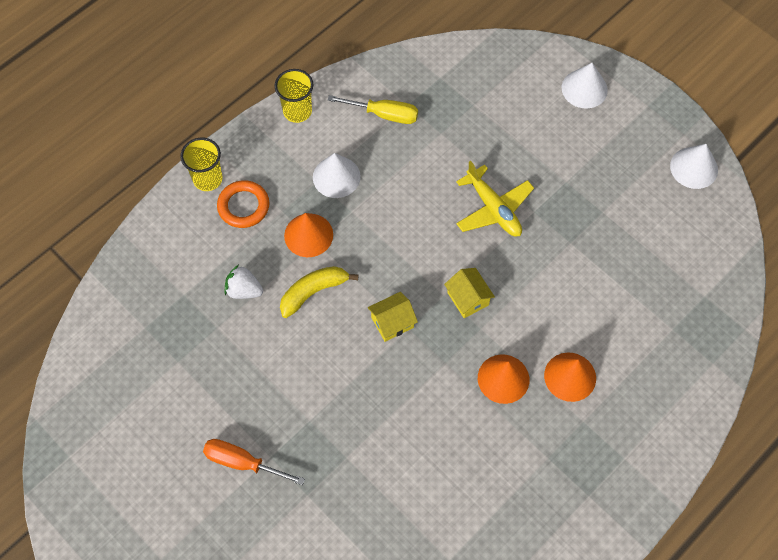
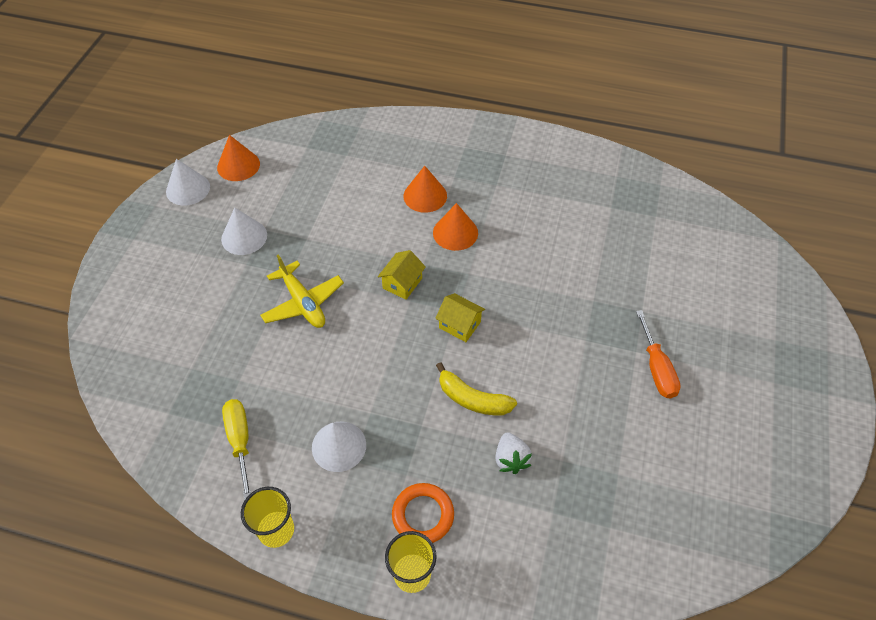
camera: 120 degrees left, 10 degrees down
orange cone [284,213,333,257] -> orange cone moved to [217,135,260,181]
yellow plane [456,160,534,237] -> yellow plane turned 120 degrees clockwise [260,254,344,328]
white cone [562,63,608,109] -> white cone moved to [221,207,267,255]

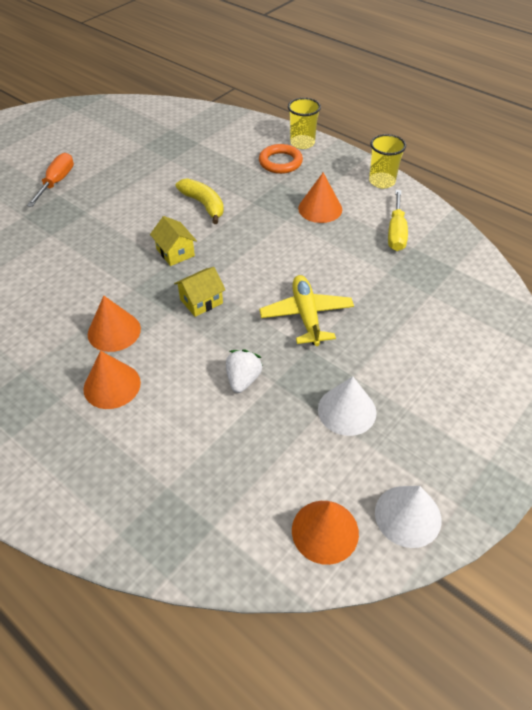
camera: 155 degrees left, 5 degrees down
white cone [312,422,366,472] -> orange cone [298,173,342,223]
white strawberry [495,432,532,474] -> white strawberry moved to [226,349,262,393]

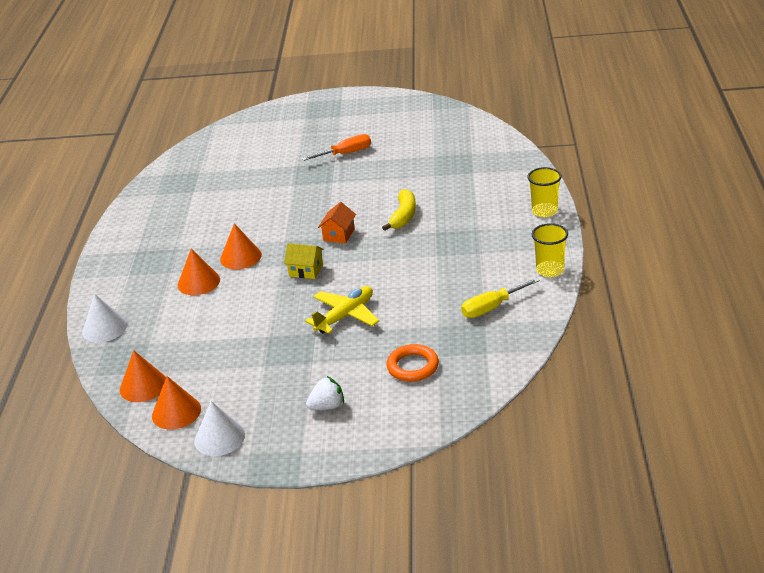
camera: 55 degrees right, 15 degrees down
yellow house [150,216,197,266] -> orange house [318,202,356,244]
white strawberry [226,349,262,393] -> white strawberry moved to [306,376,344,410]
orange ring [259,144,303,174] -> orange ring moved to [386,344,439,382]
orange cone [298,173,342,223] -> orange cone moved to [120,350,166,402]
white cone [318,376,377,436] -> white cone moved to [82,294,127,343]

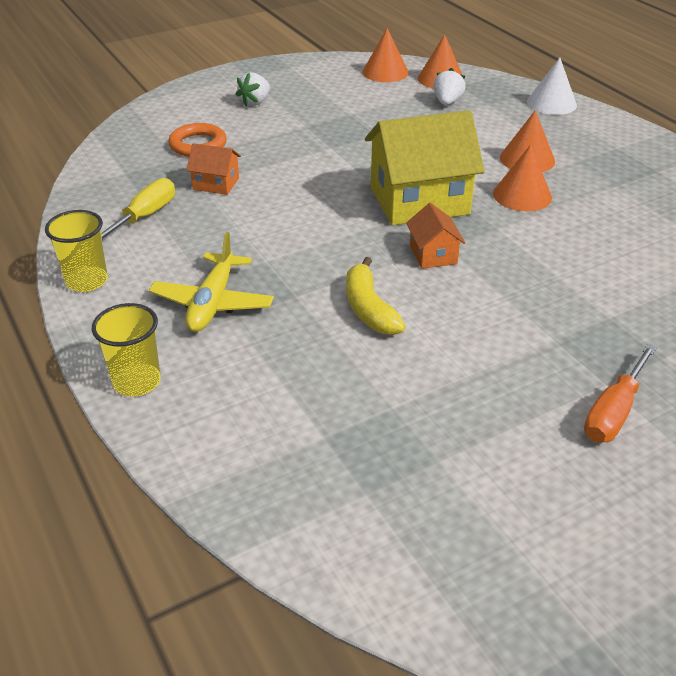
camera: 145 degrees right, 5 degrees up
white cone [194,401,245,456] -> none
yellow house [284,243,324,279] -> yellow house [365,110,484,225], size x2.13
yellow plane [305,286,379,334] -> yellow plane moved to [149,232,274,332]
none -> orange house [186,143,241,195]
none -> white strawberry [433,68,466,105]

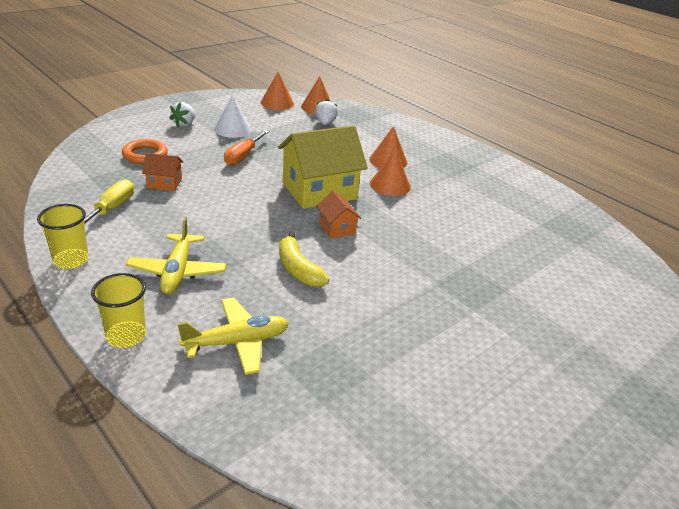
camera: 15 degrees left, 5 degrees down
white cone [527,57,577,115] -> white cone moved to [214,95,252,138]
orange screwdriver [584,344,656,443] -> orange screwdriver moved to [224,130,269,166]
none -> yellow plane [177,297,289,375]

